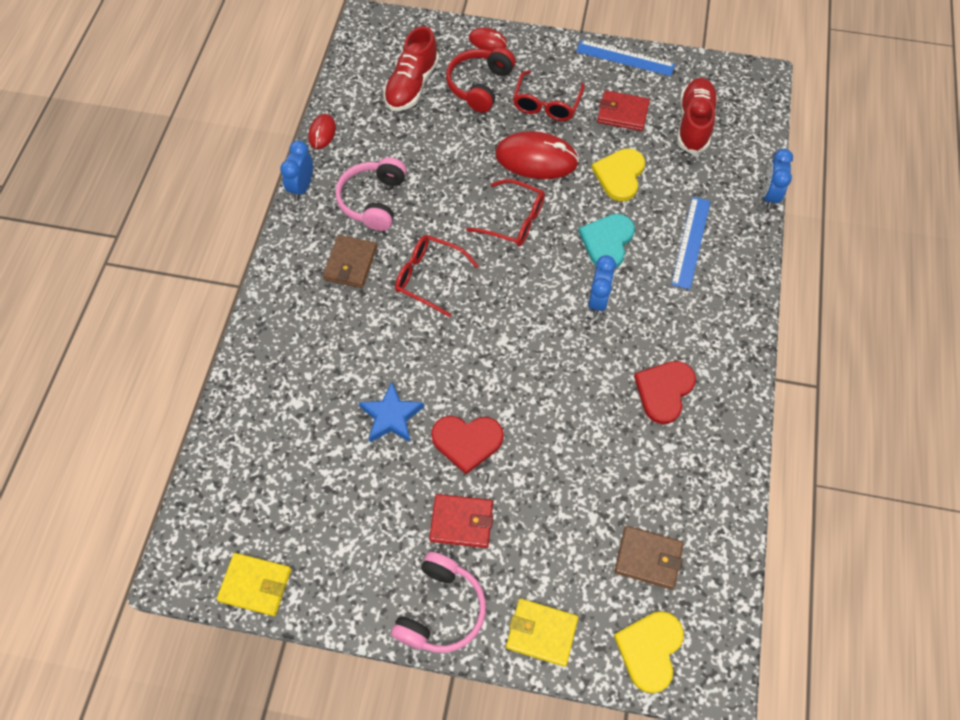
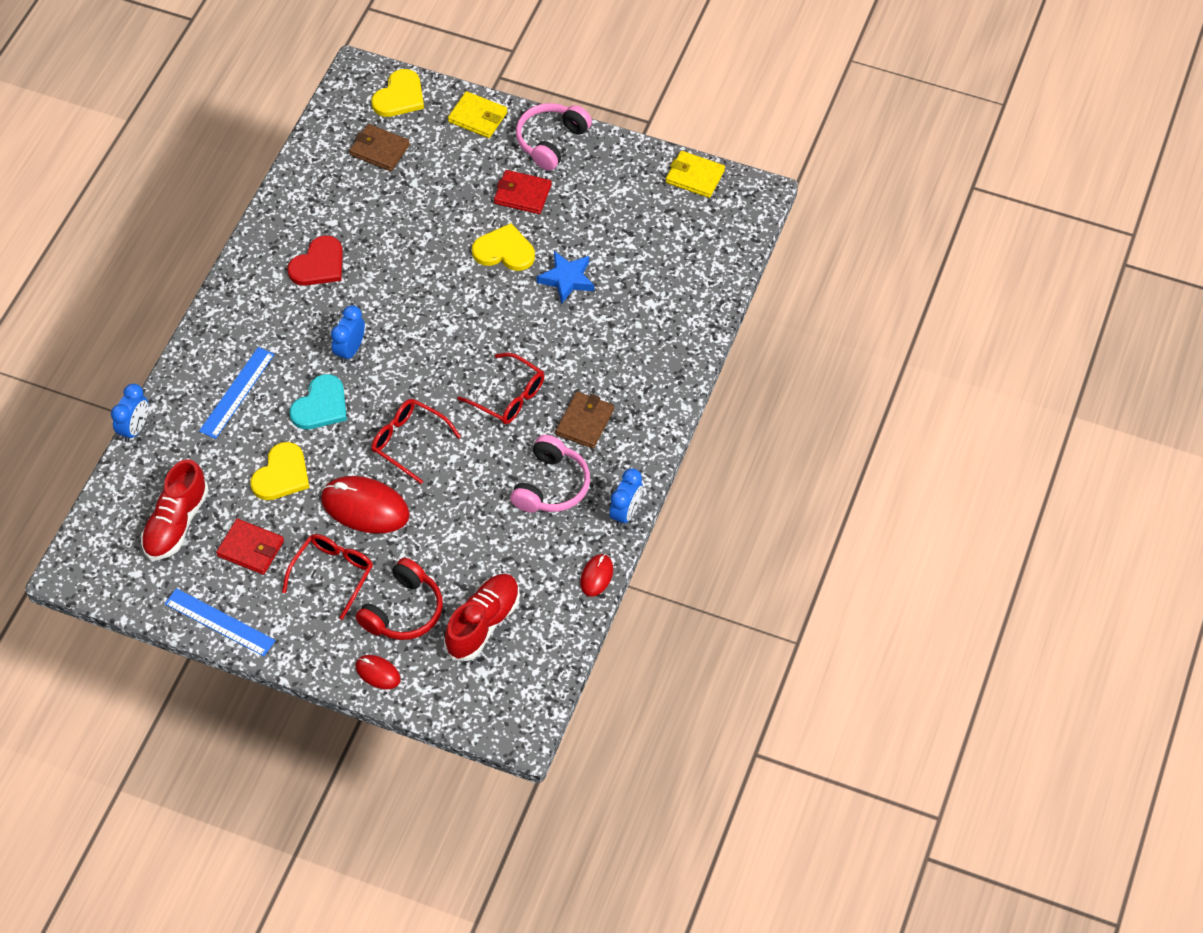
camera: 170 degrees left, 5 degrees down
red heart [431,416,504,474] -> yellow heart [472,223,535,271]

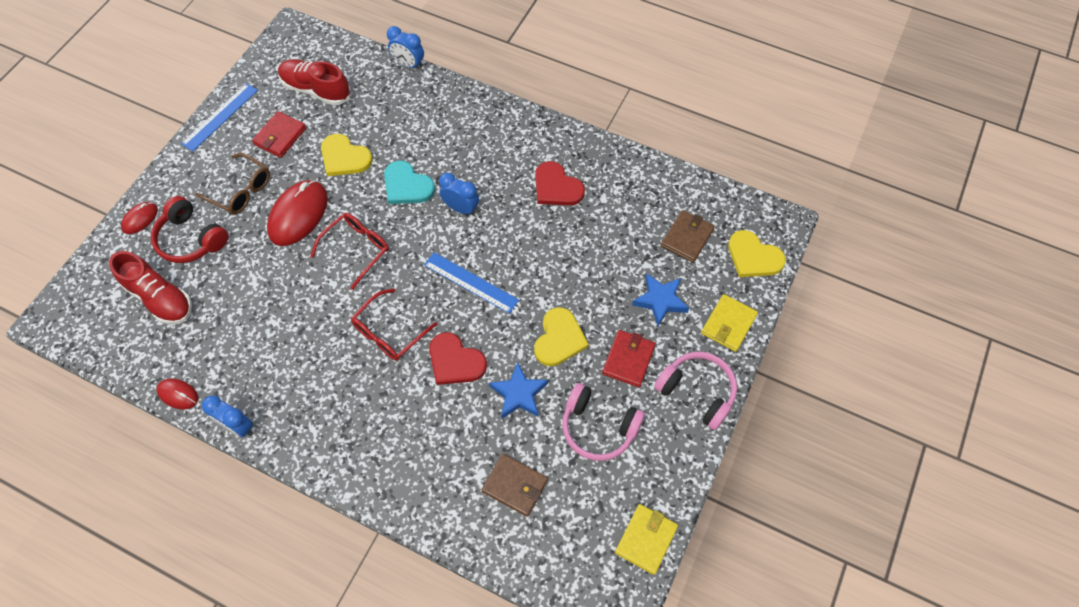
camera: 95 degrees right, 5 degrees up
blue ruler [199,347,275,439] -> blue ruler moved to [424,252,519,314]
red glasses [282,534,373,620] -> brown glasses [195,153,270,215]
pink headphones [510,435,590,513] -> pink headphones moved to [562,383,645,461]
brown wallet [556,392,614,449] -> brown wallet moved to [482,454,548,517]
none -> red heart [429,332,487,385]
none -> blue star [632,274,689,327]

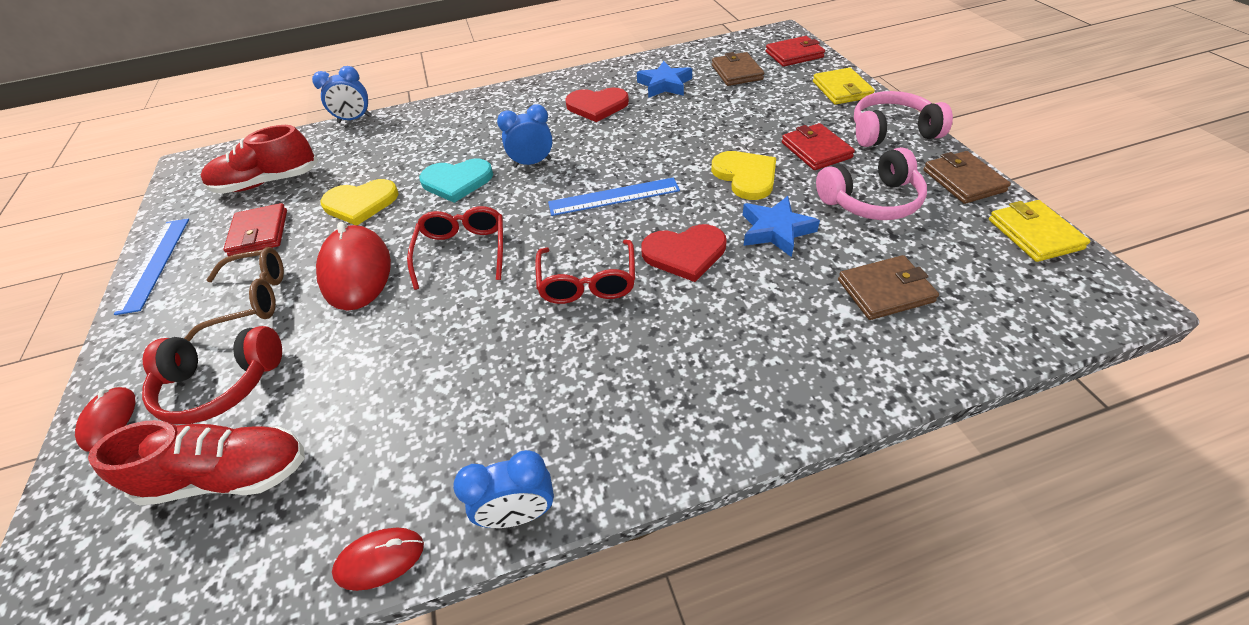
camera: 40 degrees left, 15 degrees down
blue star [632,274,689,327] -> blue star moved to [637,61,692,98]
yellow heart [728,230,786,277] -> red wallet [766,36,825,67]
none -> brown wallet [923,151,1011,204]

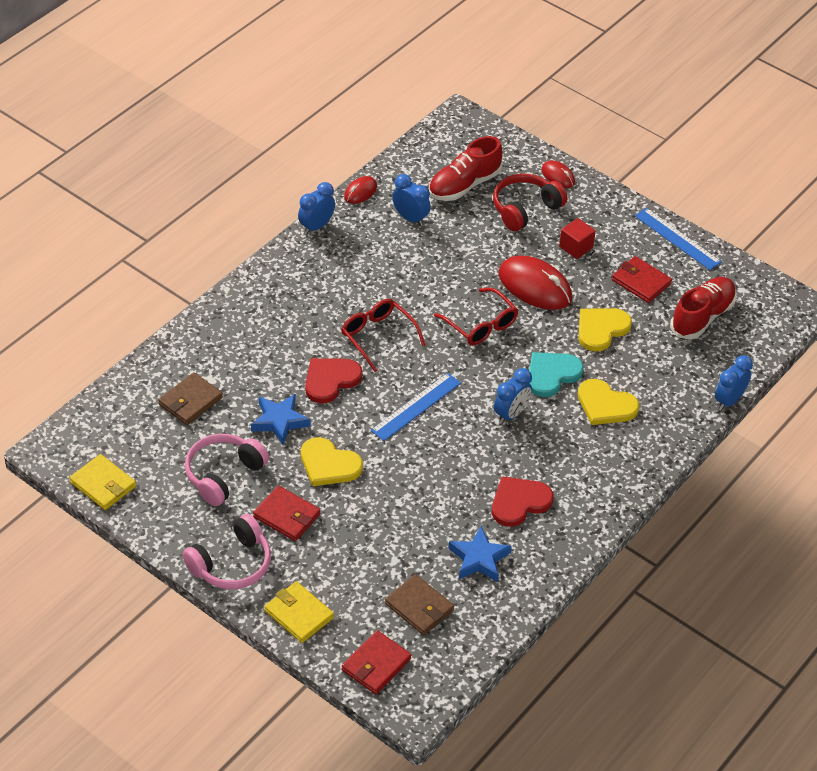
camera: 140 degrees right, 0 degrees up
brown glasses [185,247,284,341] -> red cube [559,218,596,259]
brown wallet [923,151,1011,204] -> none
none -> blue clock [392,174,431,226]
none -> yellow heart [578,379,639,425]

